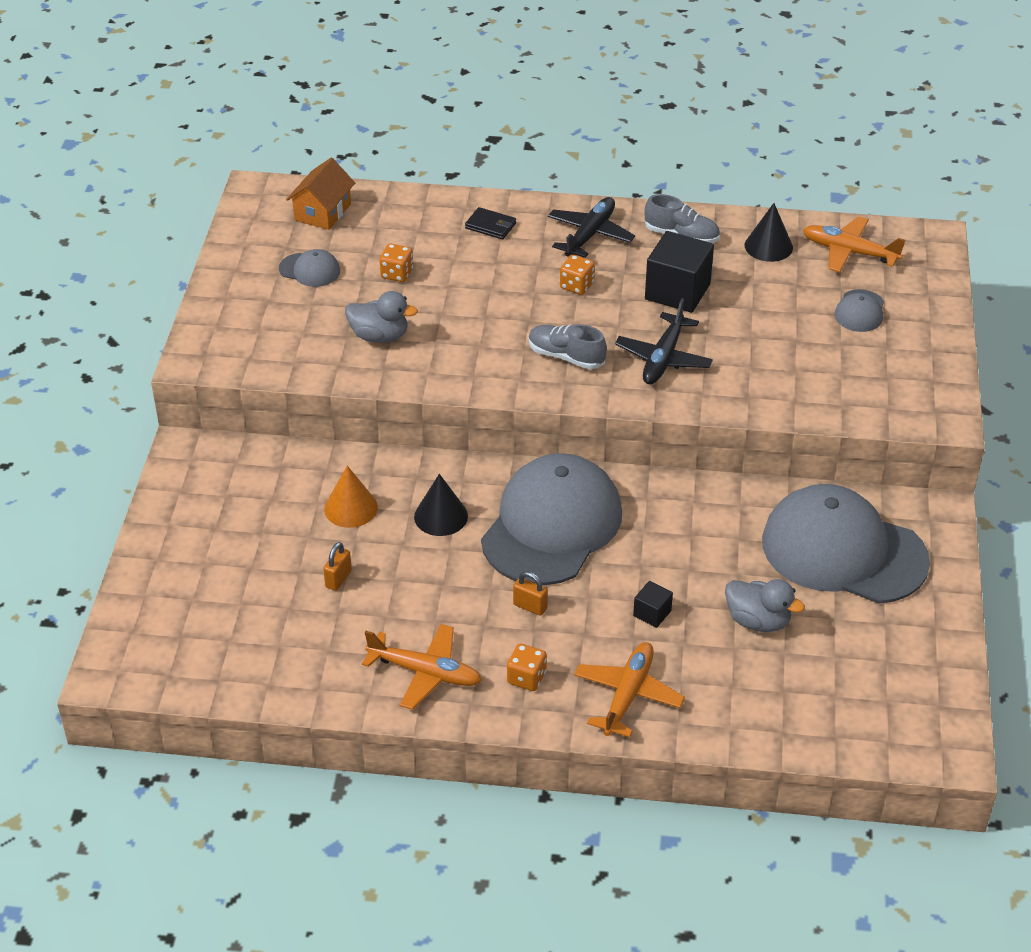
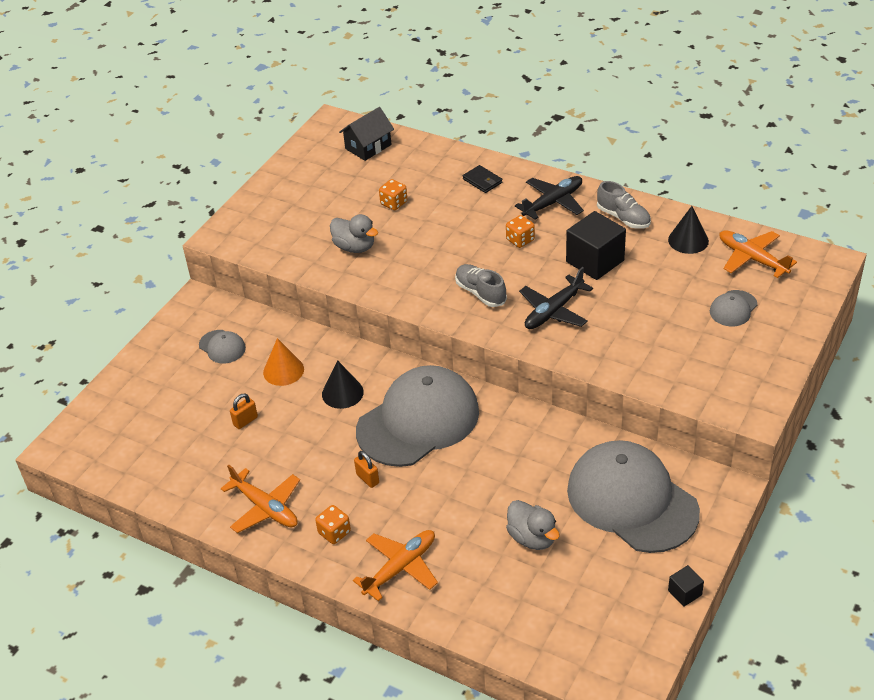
camera: 25 degrees right, 0 degrees up
grey cap [279,249,340,287] -> grey cap moved to [199,330,246,363]
orange house [286,158,355,230] -> black house [339,107,394,161]
black cube [633,581,673,628] -> black cube moved to [668,565,704,607]

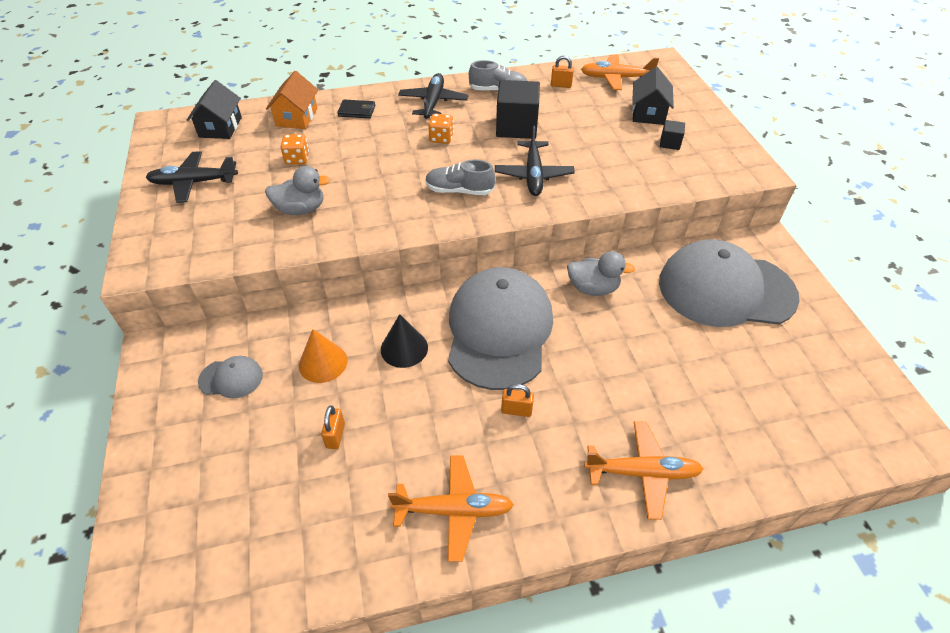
camera: 45 degrees left, 5 degrees up
orange dice [315,505,351,544] -> none
orange plane [353,530,438,601] -> orange plane turned 90 degrees clockwise [584,421,703,520]
grey duck [506,500,560,550] -> grey duck moved to [567,251,635,296]
black cone [668,206,709,254] -> orange padlock [551,55,574,88]
black cube [668,565,704,607] -> black cube moved to [660,120,685,150]
grey cap [710,290,758,326] -> black house [632,67,674,125]
none -> black plane [146,151,238,203]
none -> orange house [266,71,318,129]

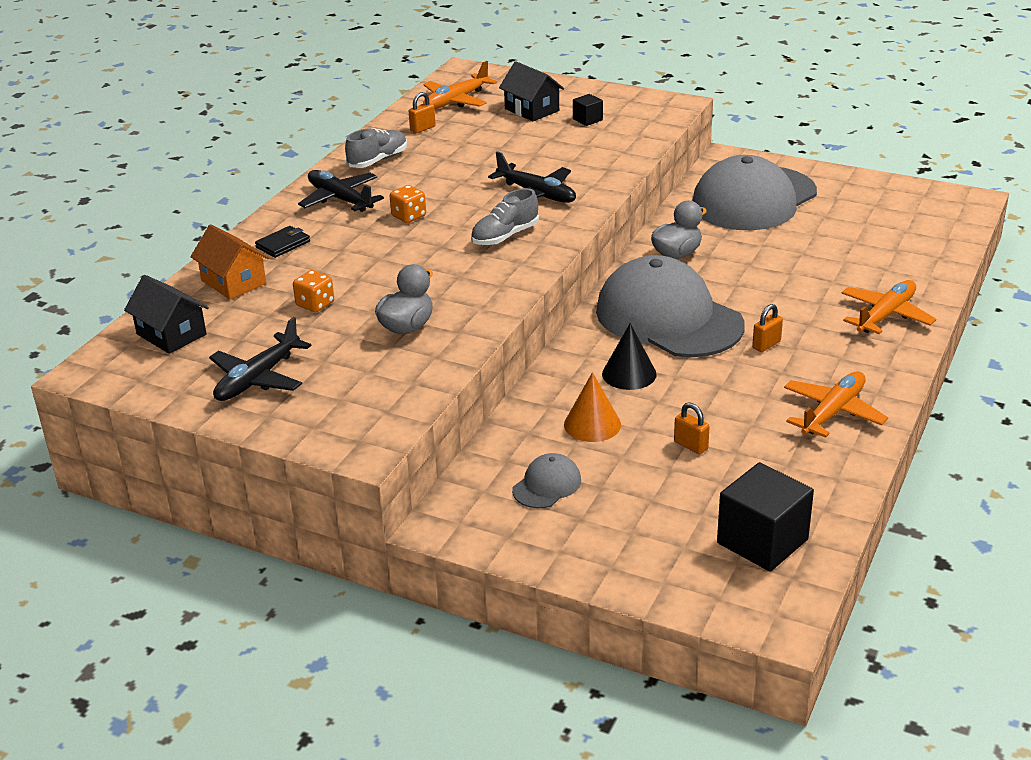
camera: 50 degrees left, 15 degrees down
black cube [496,80,540,139] -> black cube moved to [717,462,814,572]

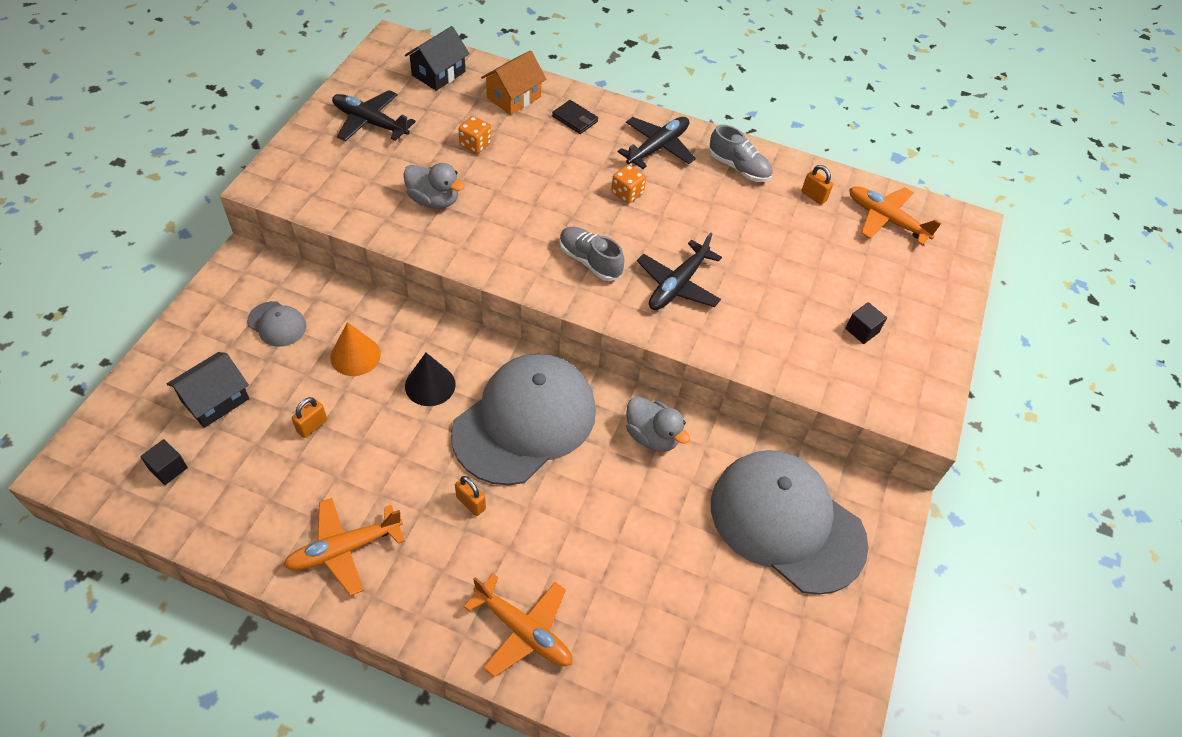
camera: 80 degrees right, 20 degrees up
black house [499,61,564,121] -> black house moved to [167,352,249,428]
black cube [717,462,814,572] -> black cube [140,439,188,485], size x0.48
orange plane [784,371,888,438] -> orange plane turned 120 degrees clockwise [283,498,405,596]

